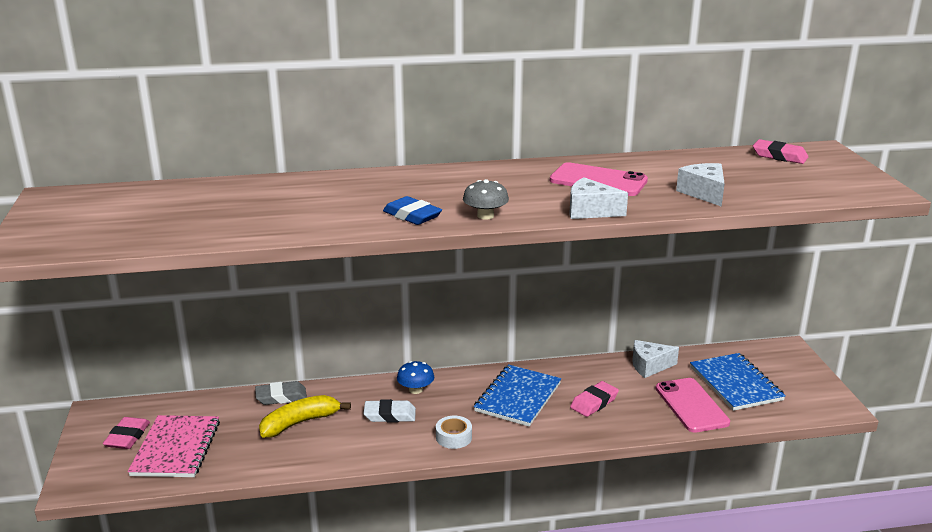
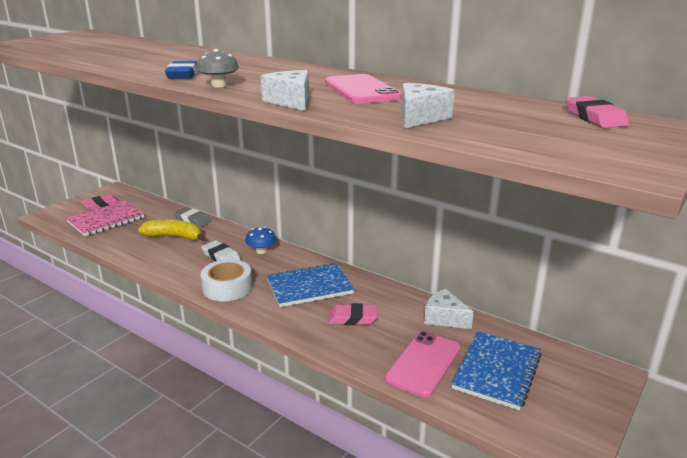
camera: 45 degrees right, 0 degrees up
white tape [436,416,472,449] -> white tape [201,259,252,301], size x1.60

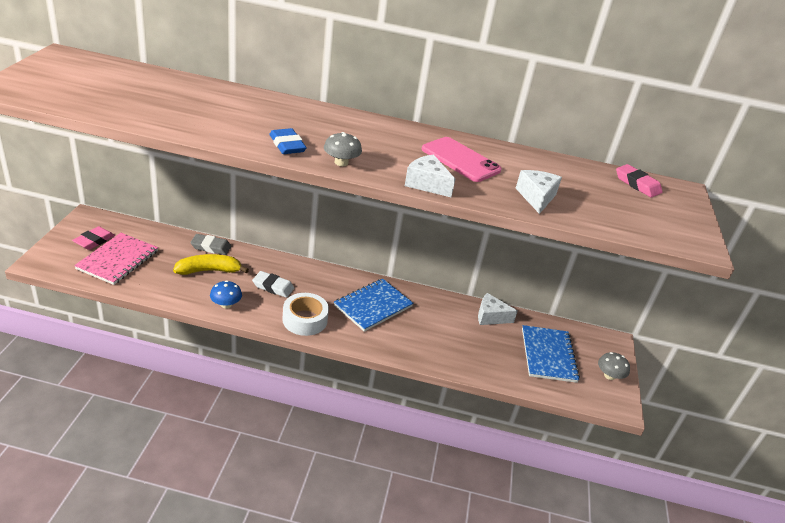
camera: 30 degrees left, 10 degrees up
blue mushroom [245,227,276,254] -> blue mushroom moved to [210,281,242,308]
pink eraser [328,303,377,325] -> none
pink phone [385,331,461,397] -> none
none -> grey mushroom [598,352,630,380]

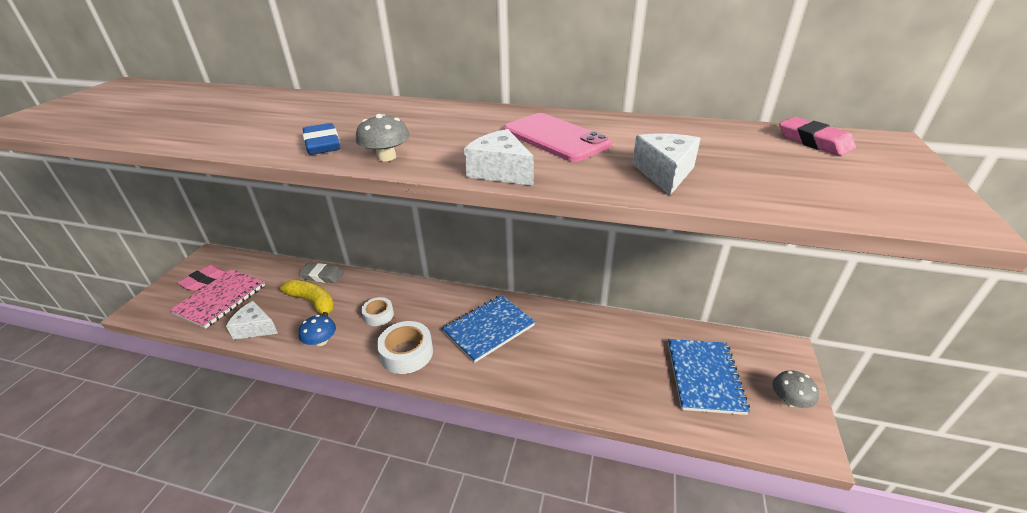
camera: 10 degrees right, 0 degrees up
yellow banana [173,254,249,275] -> yellow banana turned 45 degrees clockwise [280,280,334,317]
white eraser [252,271,294,298] -> white tape [361,297,394,326]
white cheese [478,293,518,325] -> white cheese moved to [226,301,278,340]

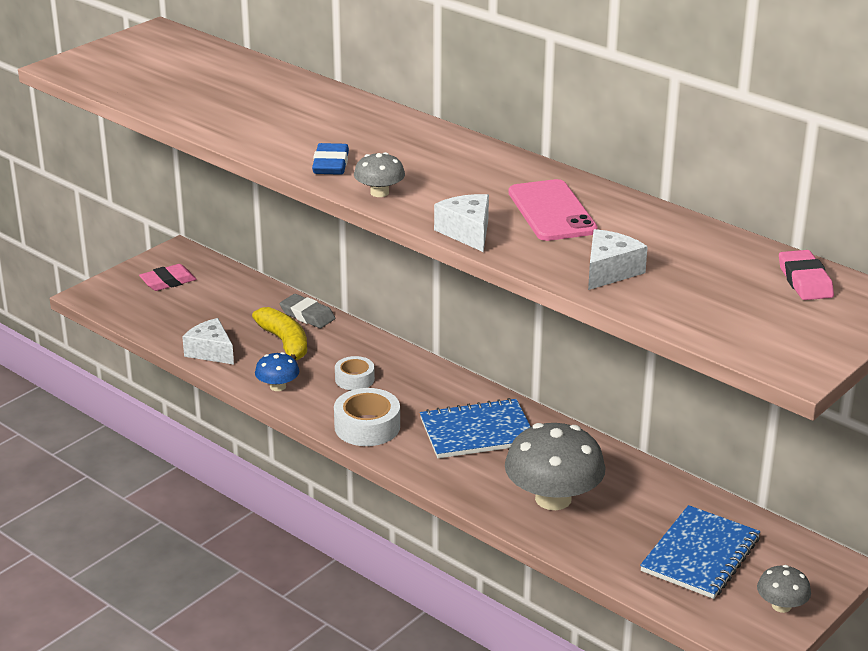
camera: 25 degrees right, 5 degrees down
pink notebook [170,269,265,329] -> none
none -> grey mushroom [505,423,605,510]

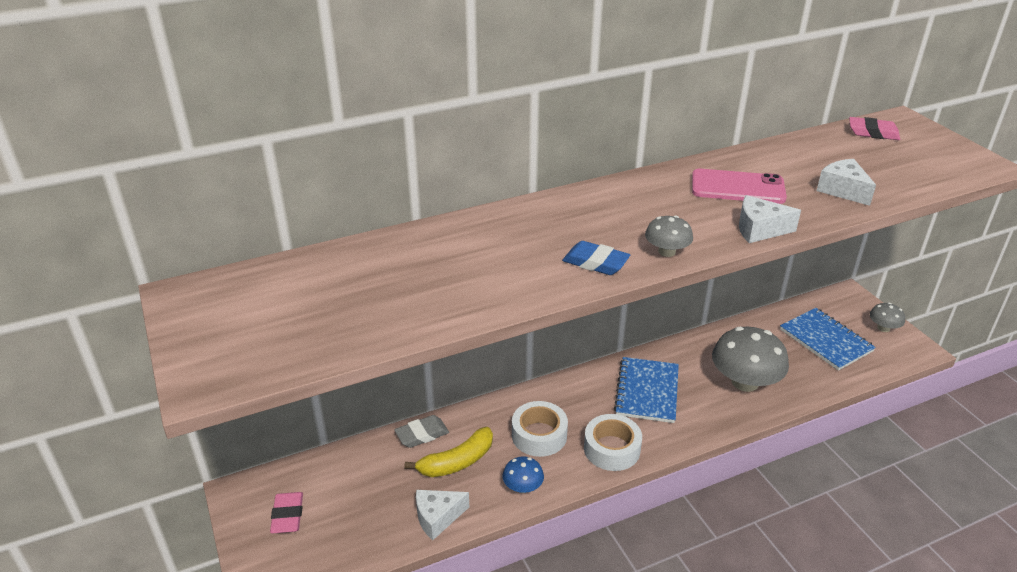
camera: 65 degrees left, 5 degrees up
yellow banana [252,307,307,360] -> yellow banana turned 150 degrees clockwise [405,427,493,477]
white tape [335,356,375,390] -> white tape [512,401,568,457], size x1.60

